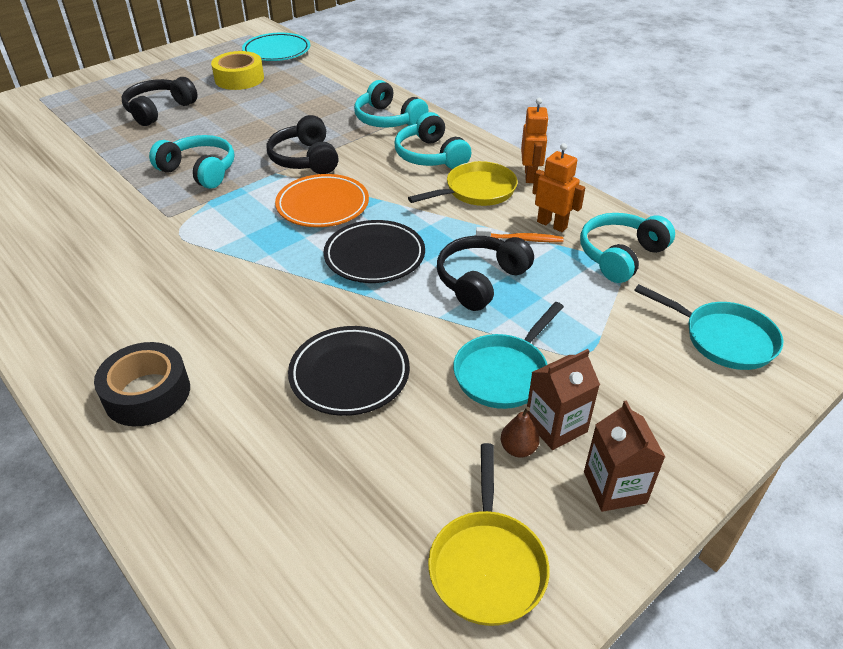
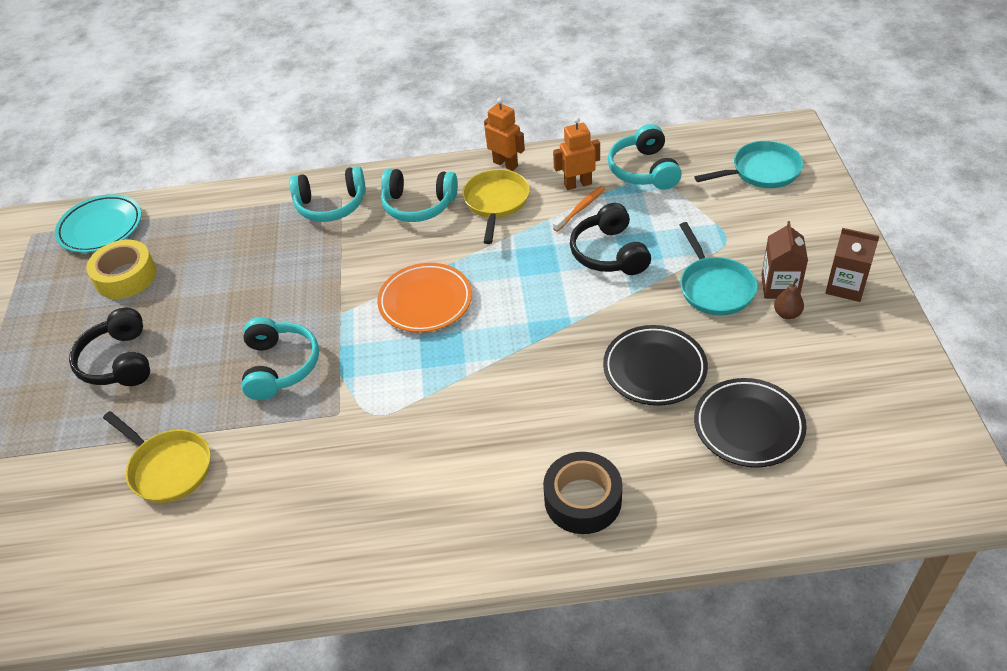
camera: 50 degrees left, 5 degrees up
turquoise headphones [149,135,234,189] -> turquoise headphones turned 105 degrees clockwise [242,317,319,400]
black headphones [267,115,339,174] -> none
black plate [323,220,425,283] -> black plate moved to [694,378,807,468]
yellow pan [428,443,550,626] -> yellow pan moved to [103,411,211,503]

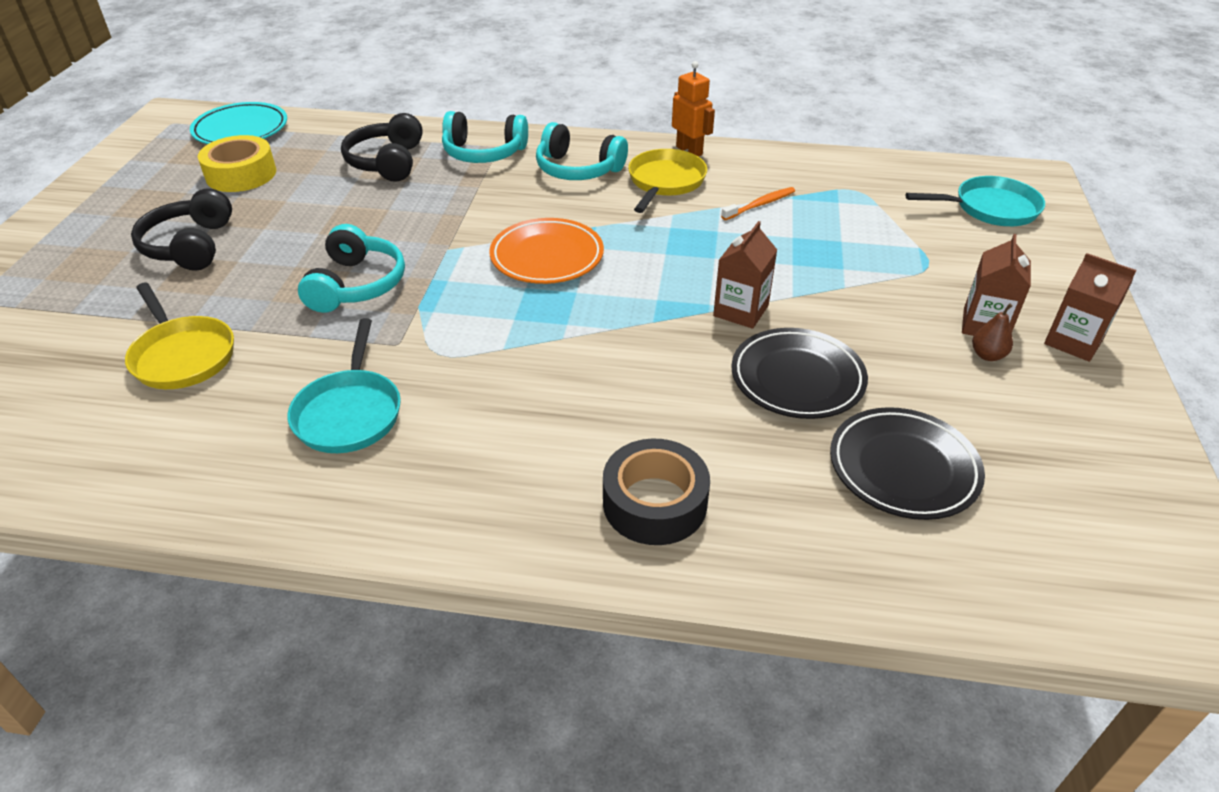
camera: 10 degrees right, 5 degrees down
orange robot [553,117,600,190] -> none
black headphones [570,203,651,275] -> black headphones moved to [341,113,423,182]
turquoise headphones [608,124,682,190] -> none
turquoise pan [680,222,757,316] -> turquoise pan moved to [287,318,401,453]
none -> brown carton [713,221,777,329]

